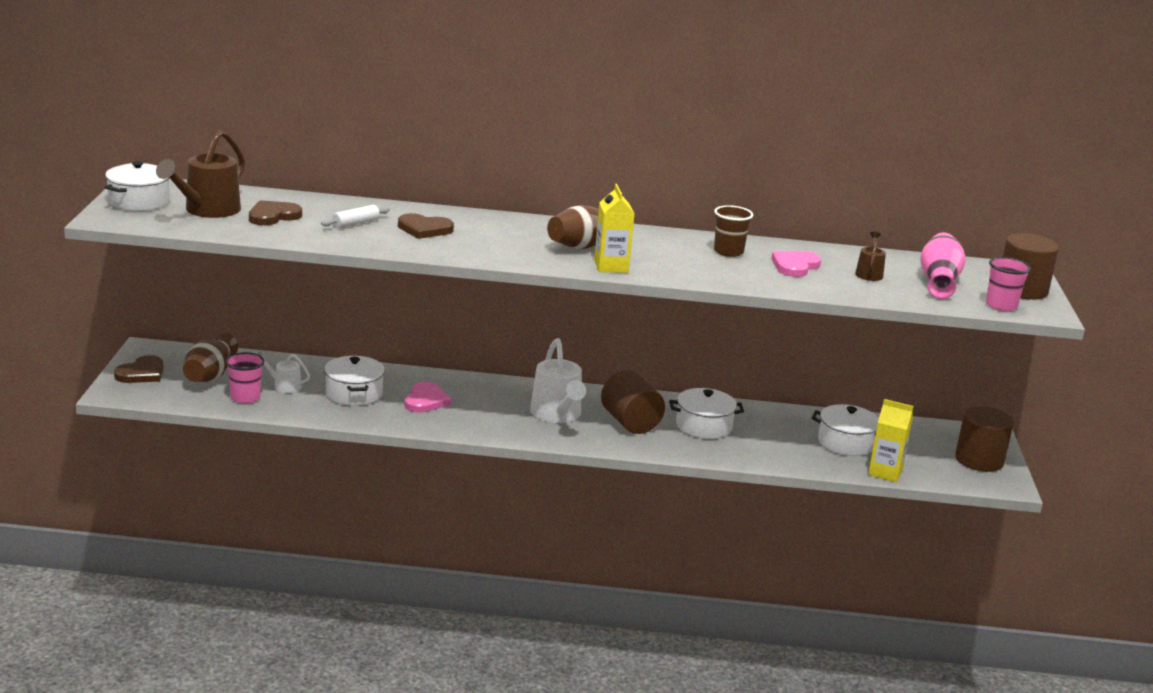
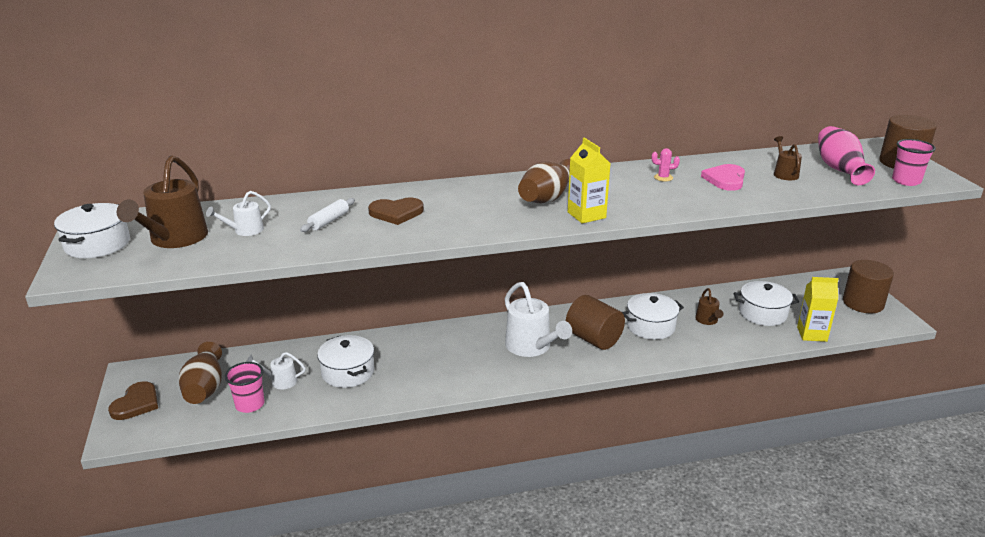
camera: 15 degrees left, 5 degrees up
brown heart [249,200,302,225] -> white watering can [206,191,271,236]
pink heart [404,382,451,413] -> none
brown cup [714,205,753,257] -> pink cactus [652,148,680,182]
none -> brown watering can [695,288,723,325]

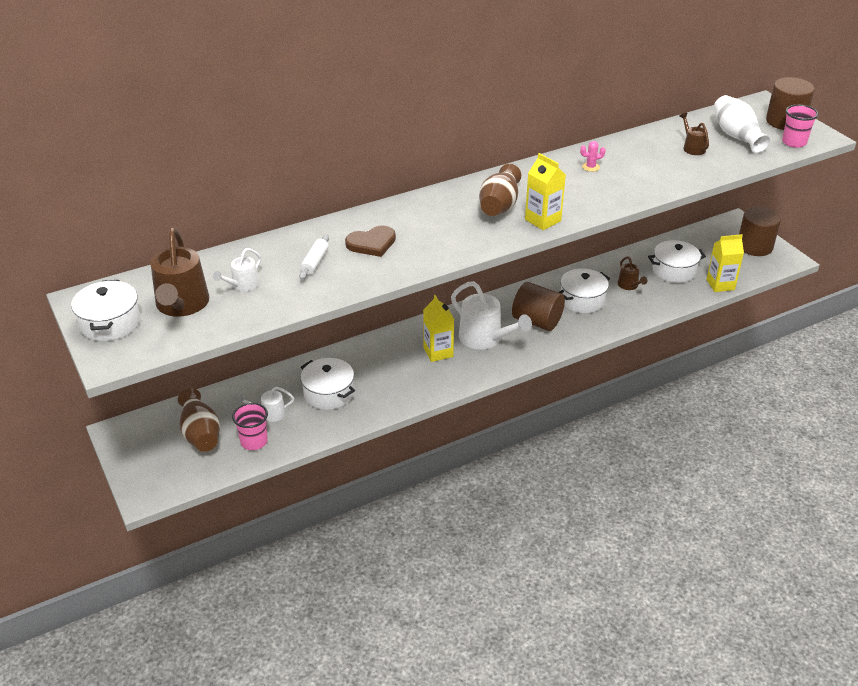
camera: 15 degrees left, 10 degrees up
brown heart [108,381,158,420] -> none
pink heart [701,164,745,191] -> none
pink vase [818,126,875,185] -> white vase [714,95,771,153]
none -> yellow carton [423,295,454,362]

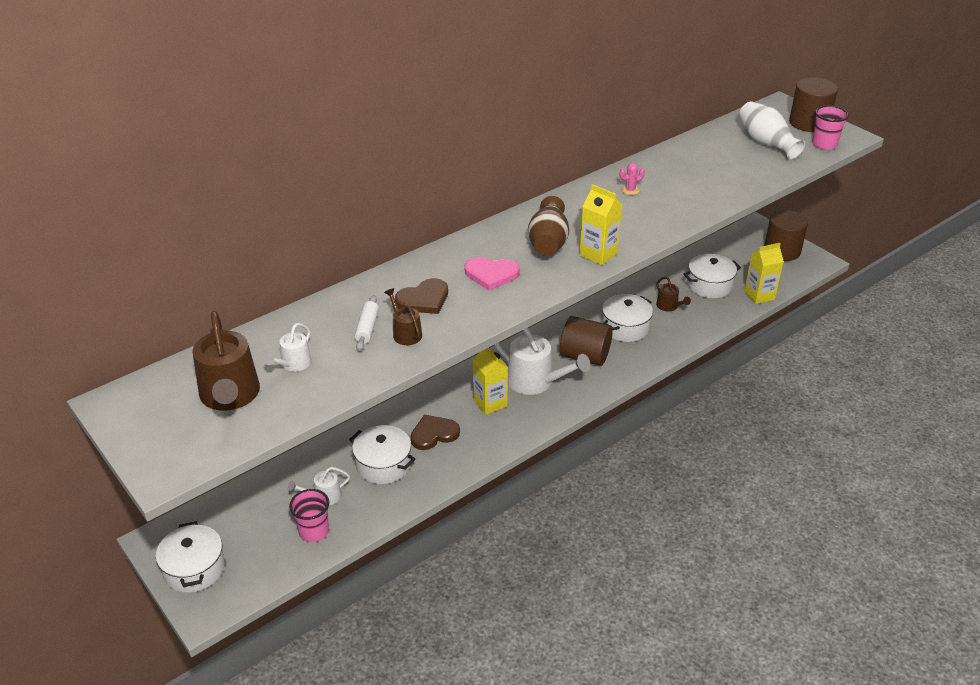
camera: 10 degrees left, 0 degrees up
white pot [71,280,140,341] -> white pot moved to [156,521,225,593]
brown vase [178,388,220,452] -> none
brown watering can [680,113,709,155] -> brown watering can moved to [384,288,422,345]
none -> brown heart [410,414,460,450]
none -> pink heart [465,257,520,291]

